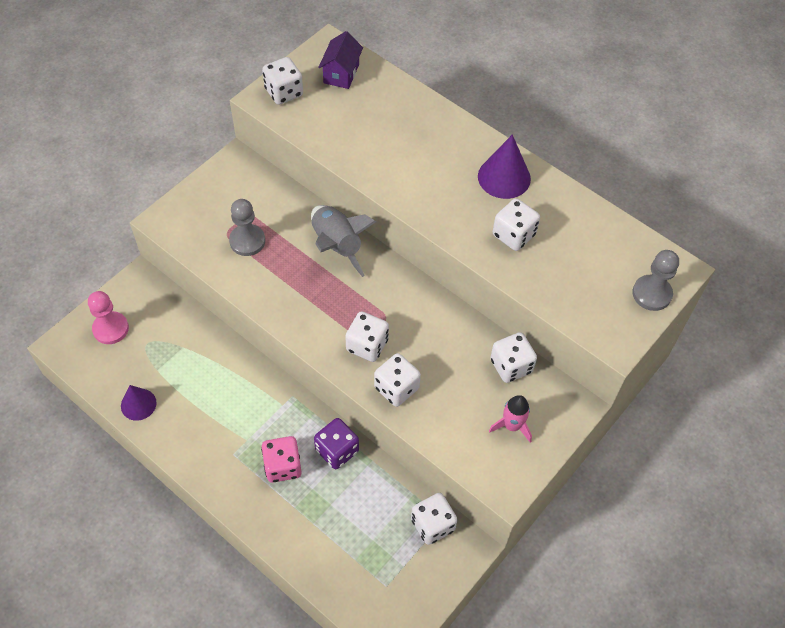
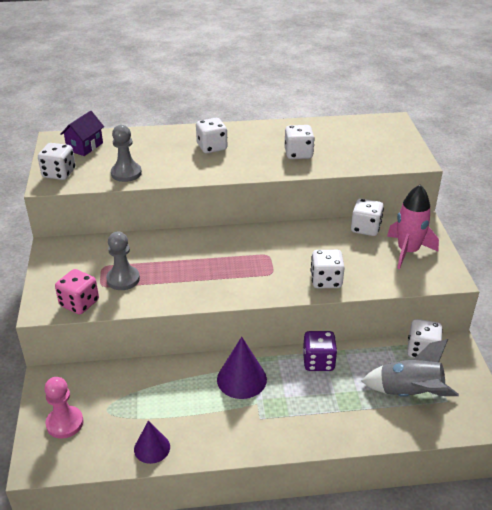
camera: 45 degrees left, 20 degrees down
pink dice [261,436,302,483] -> pink dice moved to [55,269,99,314]
grey rocket [311,205,376,277] -> grey rocket moved to [361,339,459,397]
purple house [318,31,363,89] -> purple house turned 60 degrees clockwise [61,111,104,156]
white dice [345,311,389,362] -> white dice moved to [196,118,227,153]
purple cone [478,134,531,199] -> purple cone moved to [217,337,267,399]
pink rocket [489,395,532,442] -> pink rocket [387,185,439,269], size x1.57
grey pawn [632,250,679,311] -> grey pawn moved to [111,125,142,182]

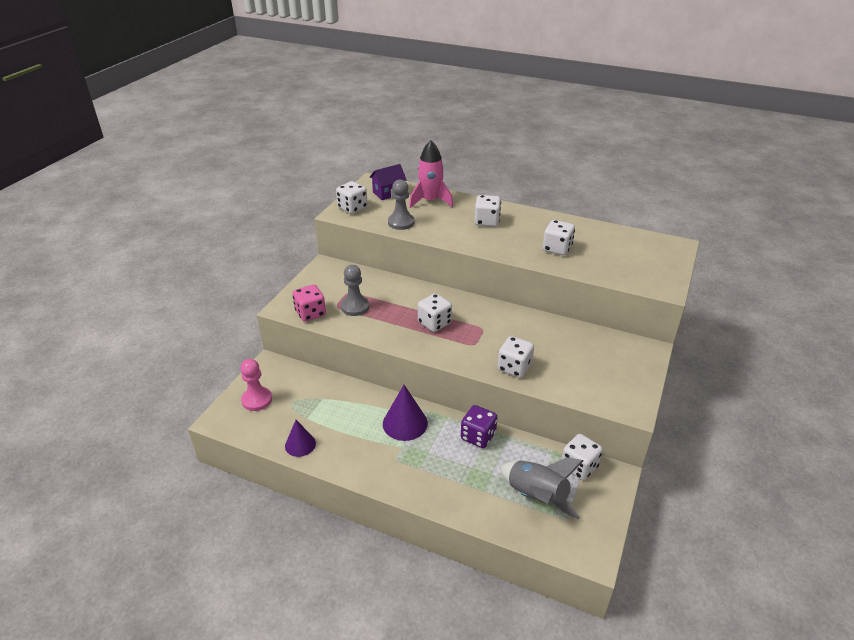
camera: 30 degrees right, 0 degrees up
white dice [351,198,384,236] -> white dice moved to [418,293,452,332]
pink rocket [387,185,439,269] -> pink rocket moved to [409,140,453,208]

